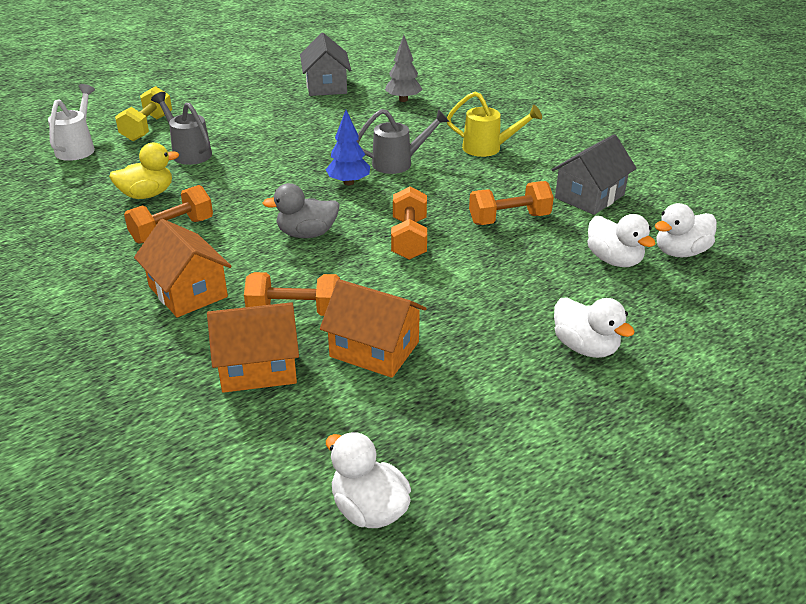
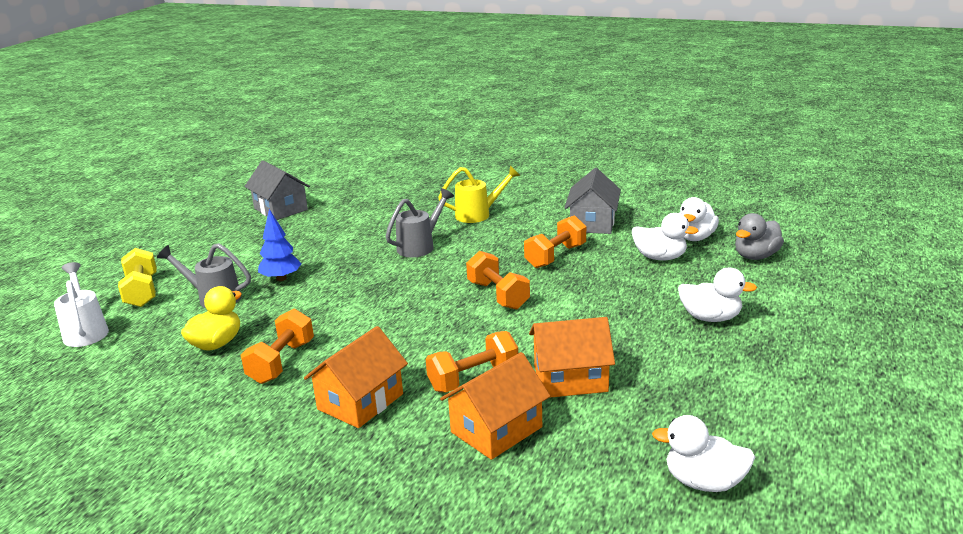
camera: 30 degrees left, 10 degrees down
orange house [134,219,232,317] -> orange house turned 75 degrees counterclockwise [304,326,408,428]
grey duck [262,183,340,238] -> grey duck moved to [735,213,784,260]
blue tree [326,110,370,185] -> blue tree moved to [258,209,302,281]
grey tree [385,35,422,102] -> none

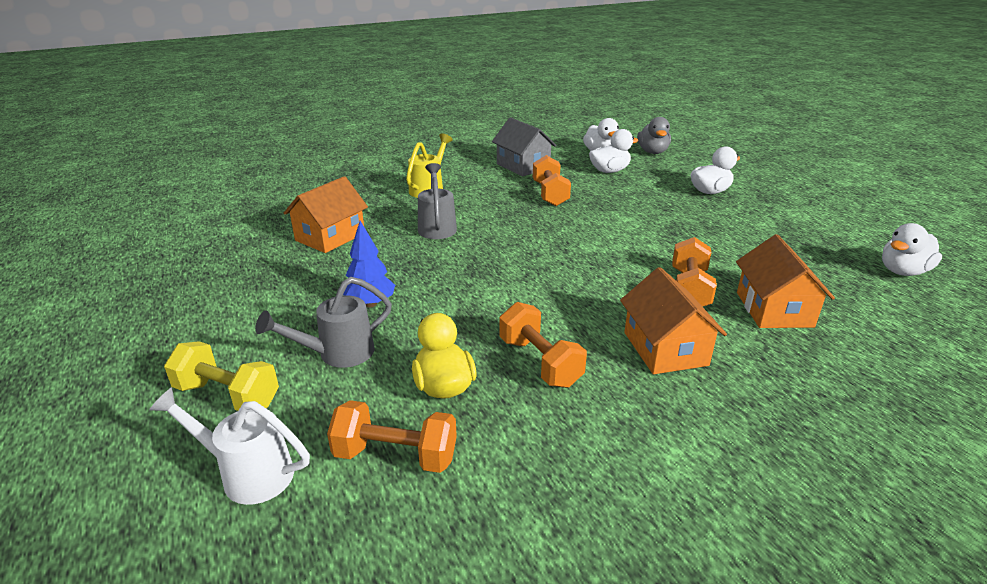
camera: 50 degrees left, 5 degrees up
grey house [245,161,310,220] -> none
orange dumbbell [466,251,530,310] -> orange dumbbell moved to [327,400,457,473]
orange house [529,317,615,398] -> orange house moved to [284,176,368,253]

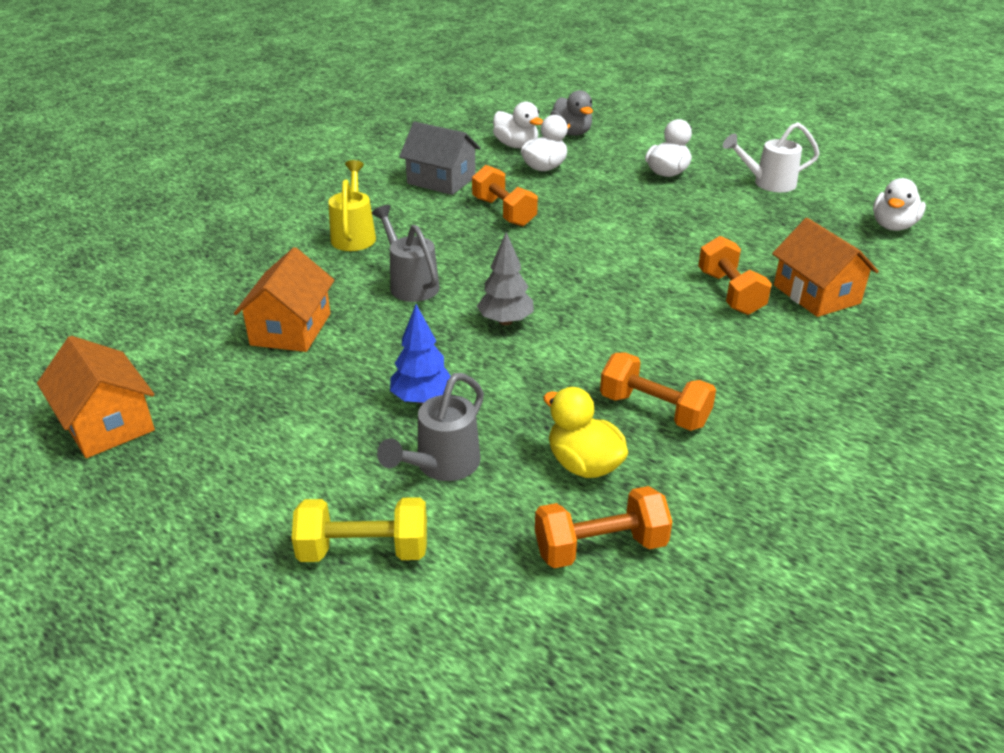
camera: 25 degrees left, 5 degrees up
white watering can [149,387,310,505] -> white watering can moved to [723,122,820,192]
orange house [620,267,727,374] -> orange house moved to [37,336,155,458]
none -> grey tree [477,232,534,325]

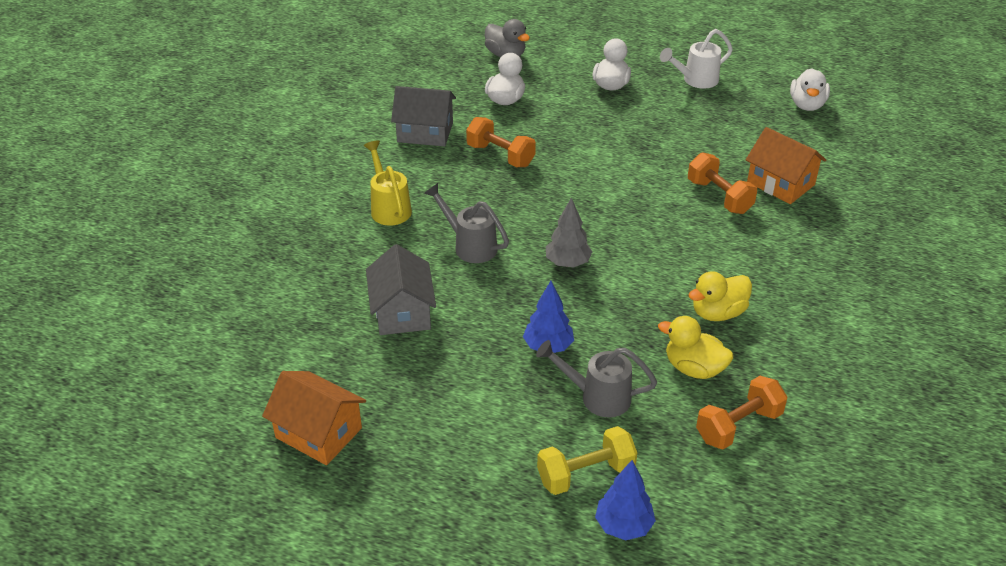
camera: 20 degrees left, 5 degrees up
orange house [234,247,335,352] -> grey house [366,244,436,335]
grey watering can [377,373,484,481] -> grey watering can turned 90 degrees clockwise [536,340,657,417]
white duck [493,102,543,148] -> none
orange dumbbell [600,352,716,431] -> yellow duck [688,271,752,321]
none -> blue tree [595,460,656,541]

